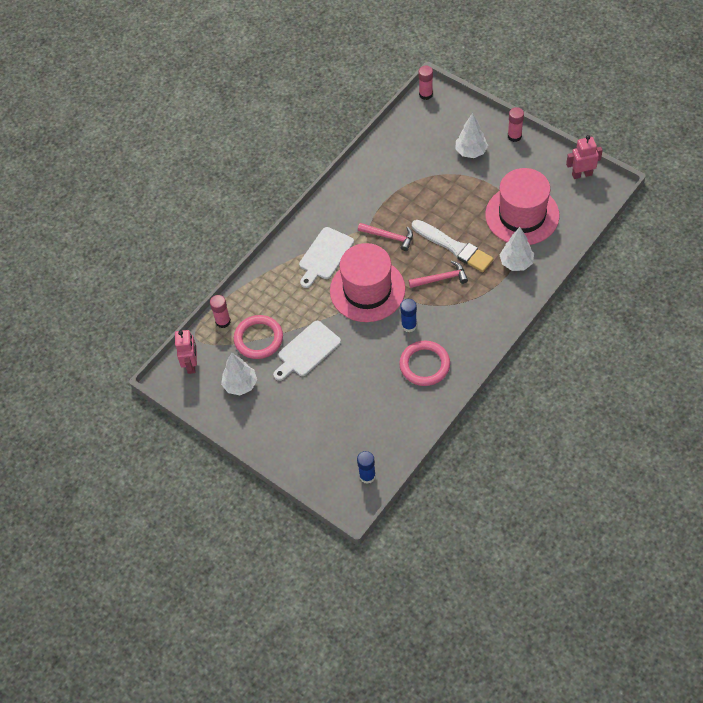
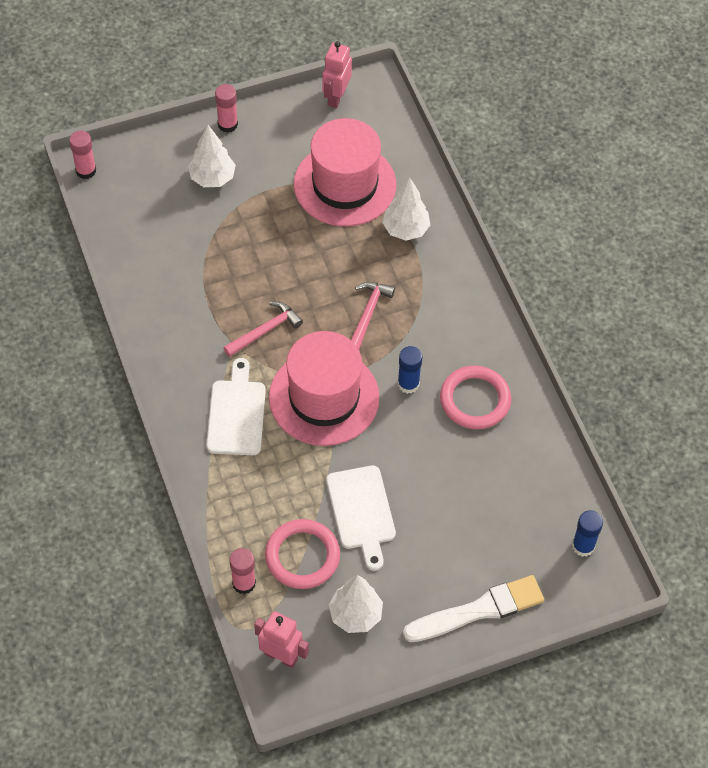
camera: 65 degrees left, 0 degrees up
white cutting board [299,227,354,288] -> white cutting board turned 150 degrees counterclockwise [206,358,266,455]
white brush [412,220,493,272] -> white brush moved to [403,575,544,642]

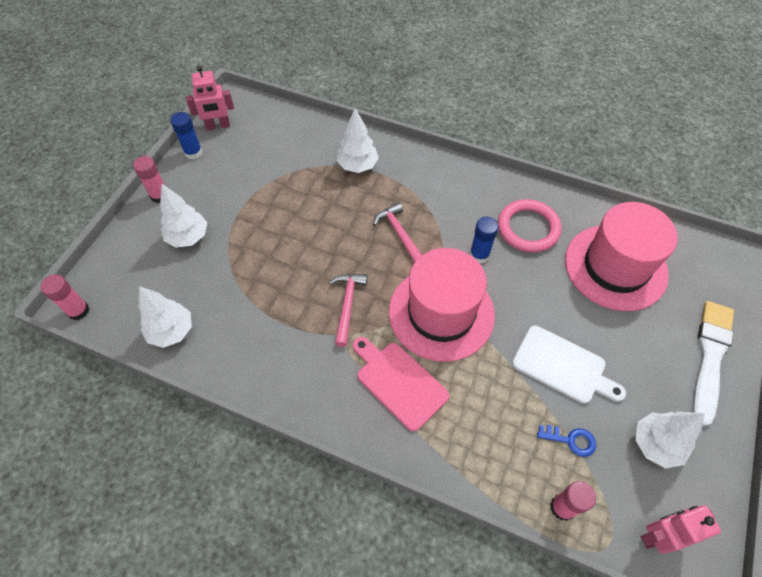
camera: 45 degrees left, 0 degrees up
white cutting board [206,358,266,455] -> pink cutting board [353,337,449,431]
pink ring [265,519,340,589] -> blue key [537,425,596,457]
pink hat [294,118,396,226] -> pink hat moved to [565,202,678,311]
pink robot [322,41,352,108] -> pink robot turned 75 degrees counterclockwise [186,66,234,130]
blue glue stick [572,510,603,557] -> blue glue stick moved to [171,112,203,159]
none -> white tree [138,286,192,348]

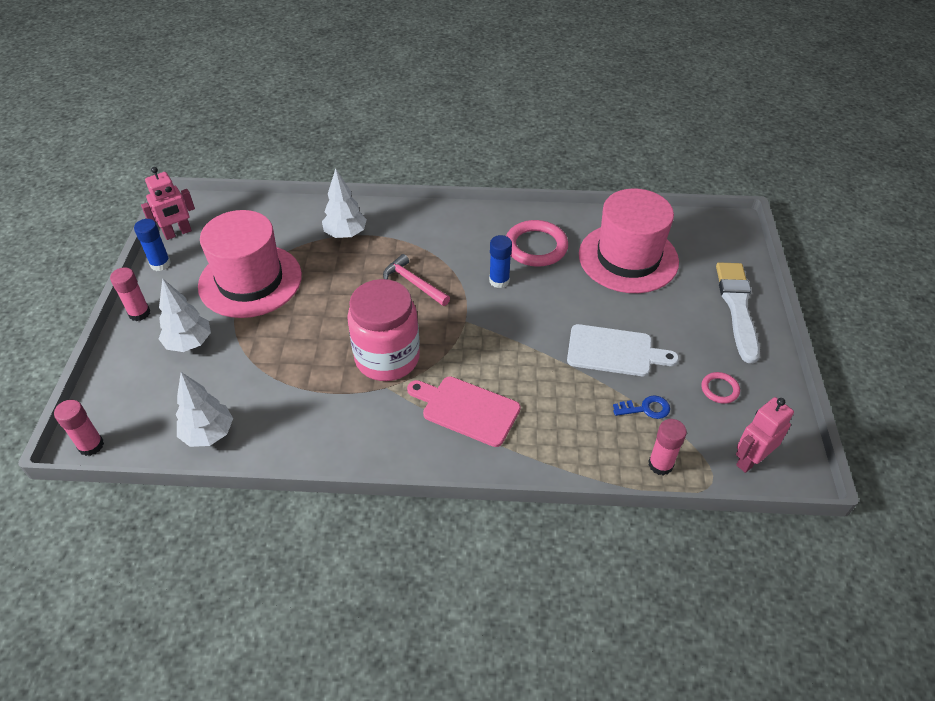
camera: 20 degrees left, 10 degrees down
pink hammer [329,274,368,347] -> pink jar [347,279,420,381]
pink hat [389,248,495,362] -> pink hat moved to [198,210,302,318]
white tree [635,411,705,468] -> pink ring [701,372,740,404]

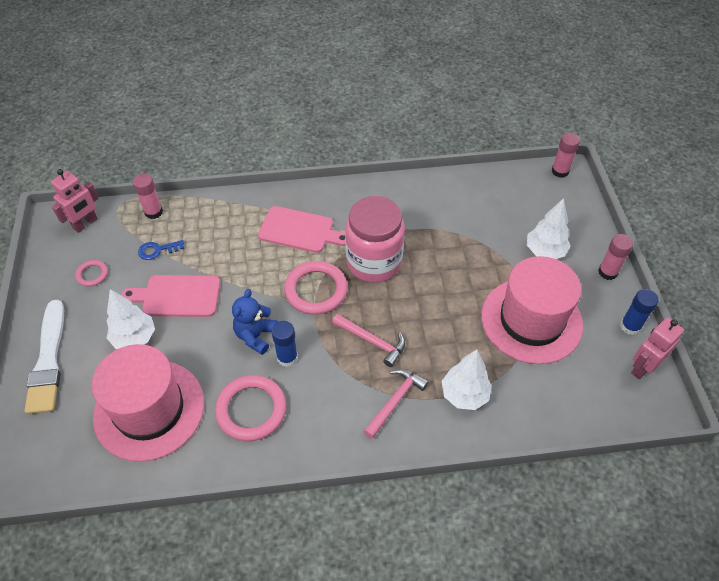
camera: 170 degrees right, 5 degrees up
white tree [176,372,233,447] -> white tree moved to [107,289,155,349]
white cutting board [567,324,679,376] -> pink cutting board [121,275,220,317]
none -> blue teddy bear [232,289,278,355]
none -> pink ring [284,261,348,315]
none -> pink hammer [363,369,429,439]

